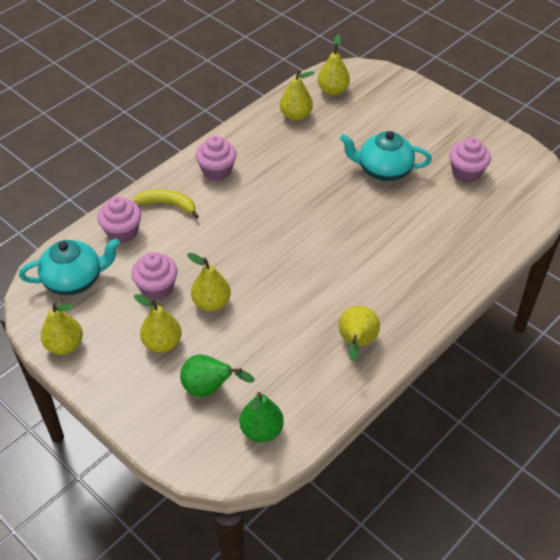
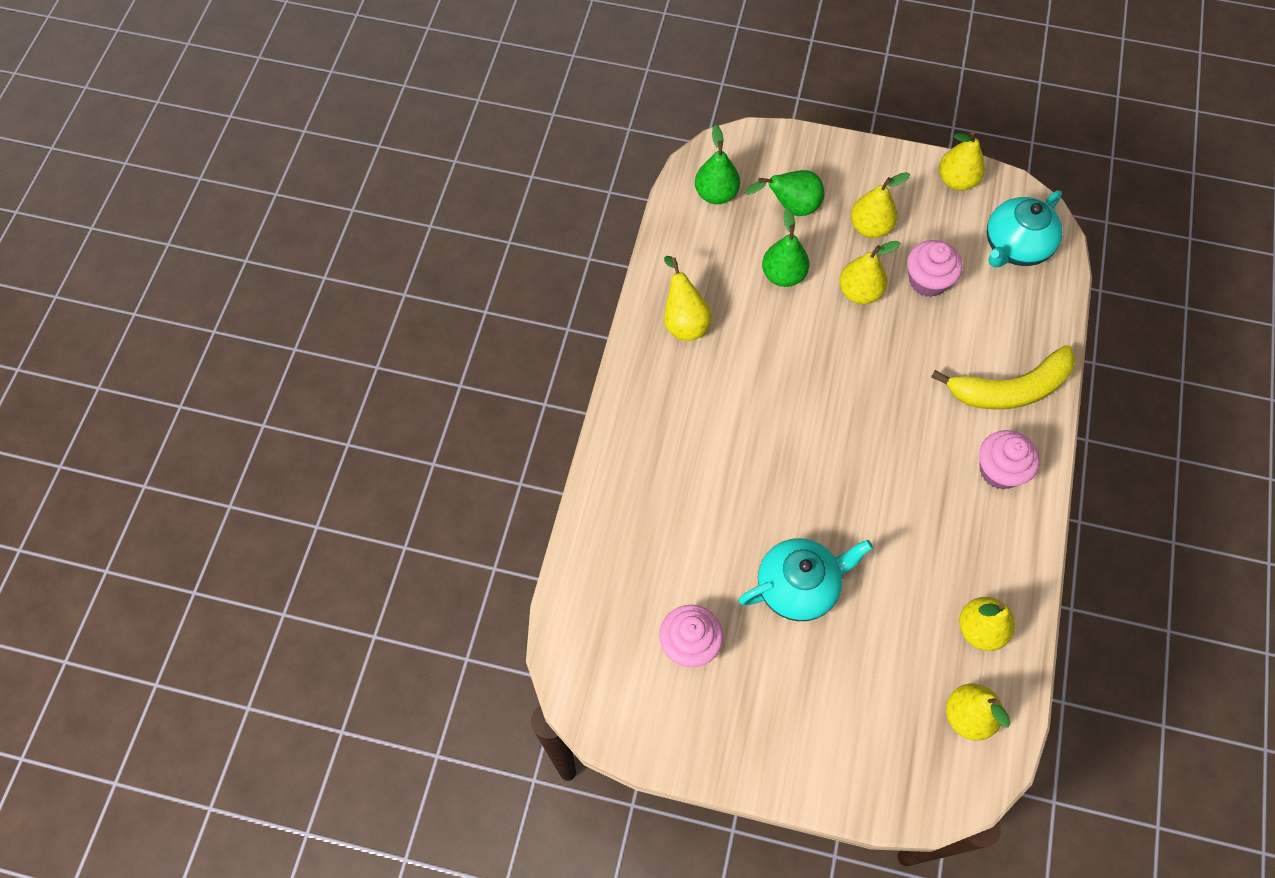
camera: 150 degrees right, 15 degrees up
pink cupcake [97,196,141,243] -> none
yellow banana [133,189,199,219] -> yellow banana [931,345,1076,410], size x1.57
none -> green pear [762,208,809,287]

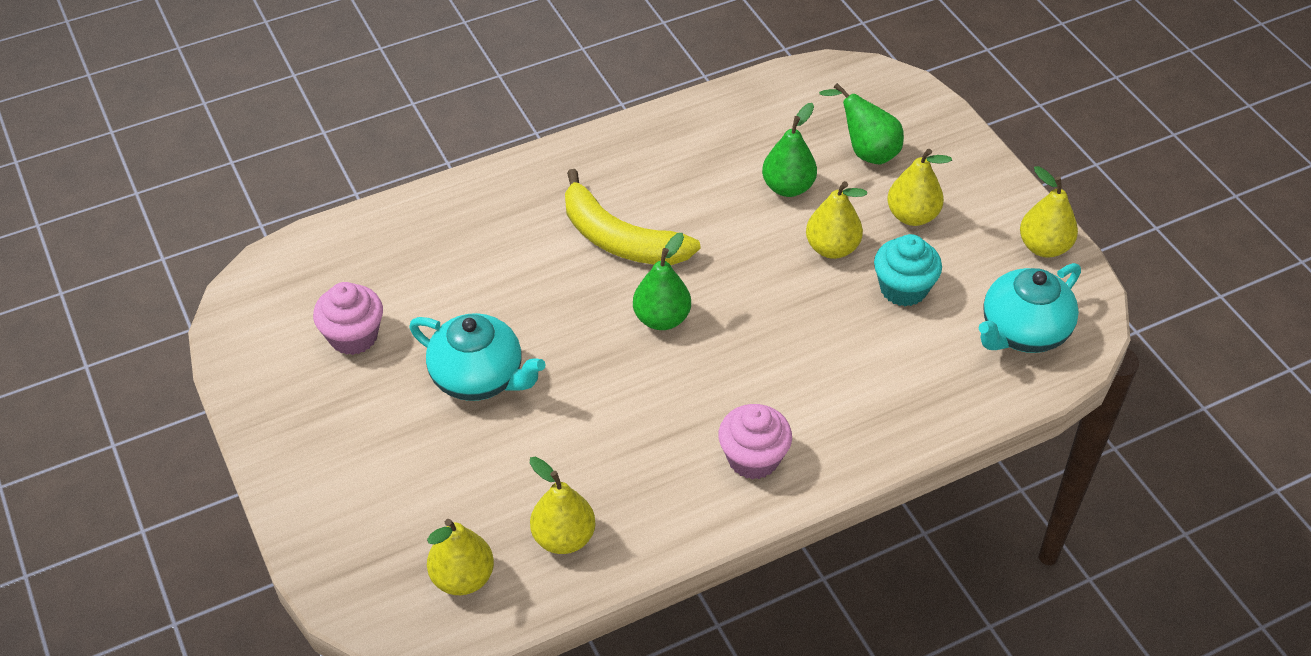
camera: 50 degrees right, 15 degrees down
yellow pear [664,256,712,341] -> none
green pear [695,125,740,204] -> green pear moved to [633,233,691,330]
pink cupcake [907,240,963,297] -> turquoise cupcake [874,234,942,307]
yellow banana [931,345,1076,410] -> yellow banana moved to [565,169,700,265]
turquoise teapot [987,190,1063,267] -> turquoise teapot turned 45 degrees counterclockwise [979,263,1081,353]

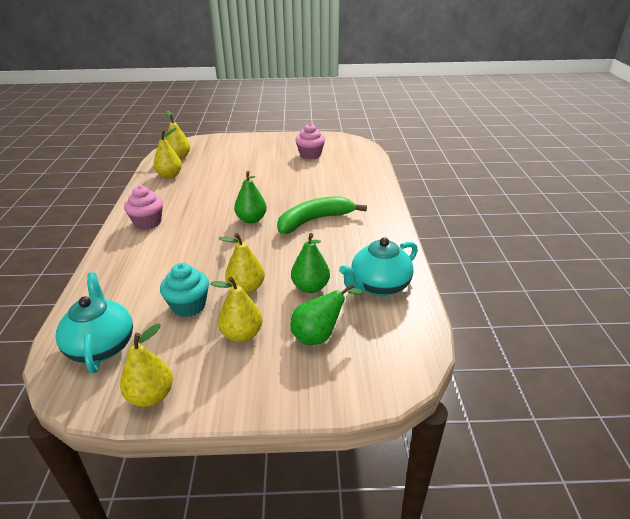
camera: 115 degrees right, 15 degrees down
turquoise teapot [409,313,546,401] -> turquoise teapot moved to [339,237,418,296]
yellow banana [565,169,700,265] -> green banana [277,196,367,234]

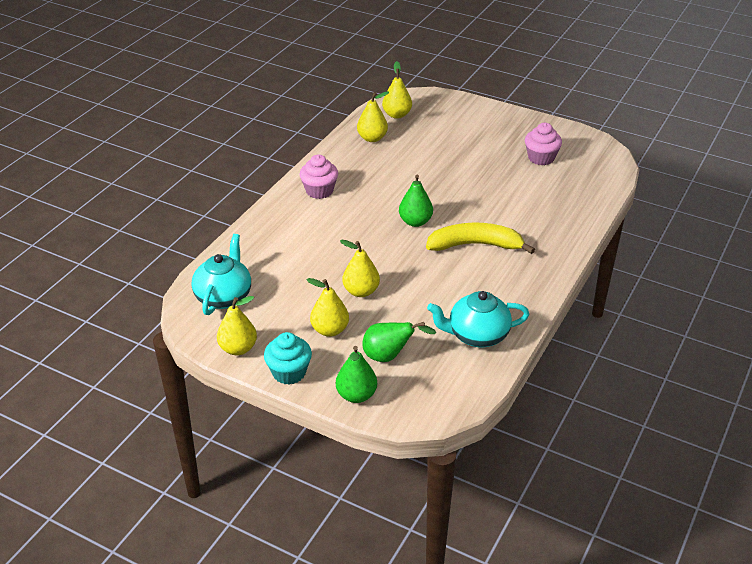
camera: 30 degrees right, 5 degrees up
turquoise cupcake [160,263,209,317] -> turquoise cupcake moved to [264,332,312,385]
green banana [277,196,367,234] -> yellow banana [426,223,535,254]
green pear [291,233,330,293] -> green pear moved to [336,346,377,403]

